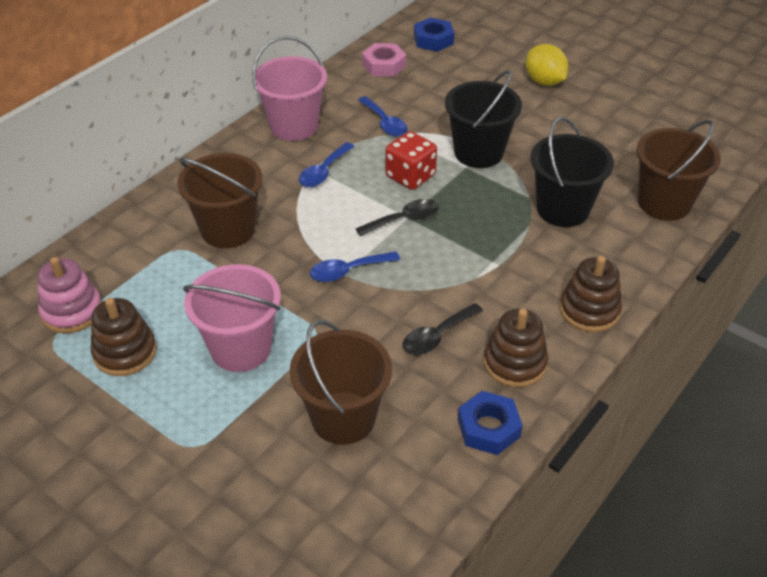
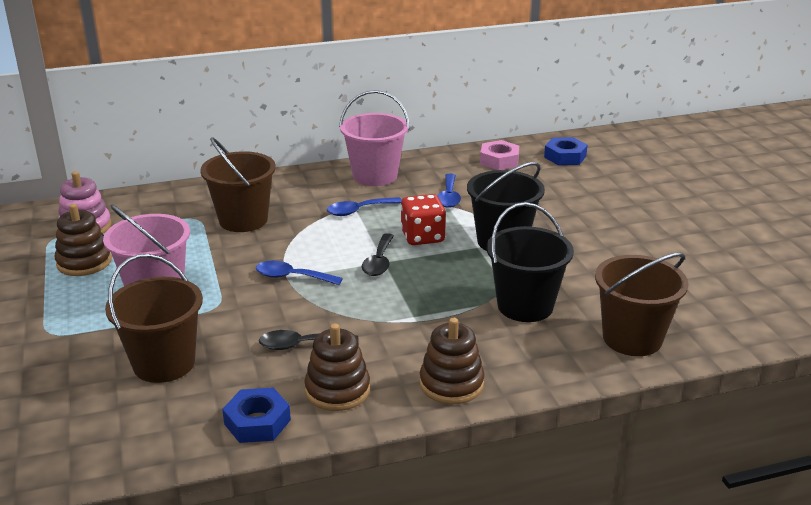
camera: 35 degrees right, 15 degrees down
black spoon [356,199,439,236] -> black spoon turned 90 degrees clockwise [362,233,394,276]
yellow lemon [526,44,568,86] -> none

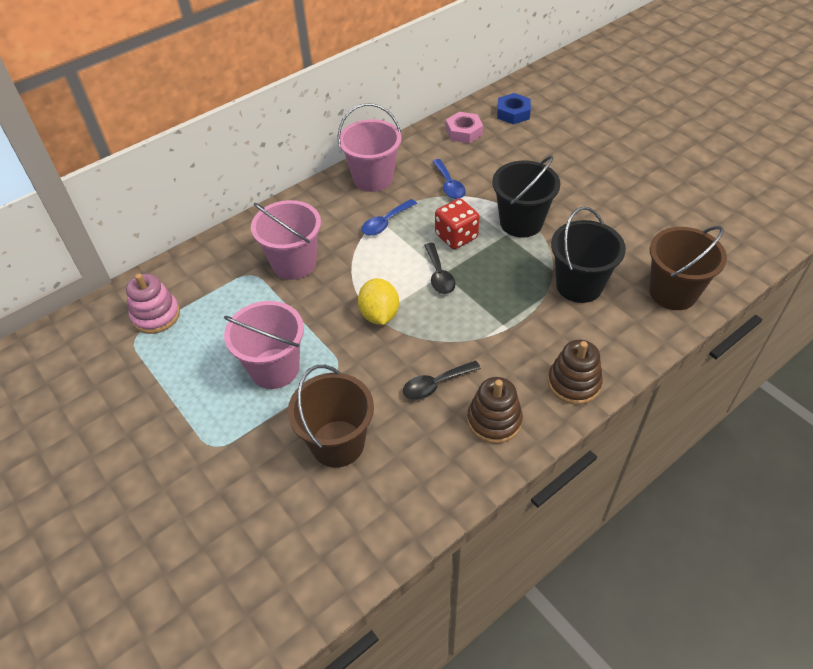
camera: 20 degrees left, 20 degrees up
brown stacking toy [55,204,112,276] -> none
brown bucket [200,137,276,232] -> pink bucket [251,200,321,280]
blue nut [222,388,291,443] -> none
blue spoon [256,261,343,285] -> yellow lemon [358,278,399,325]

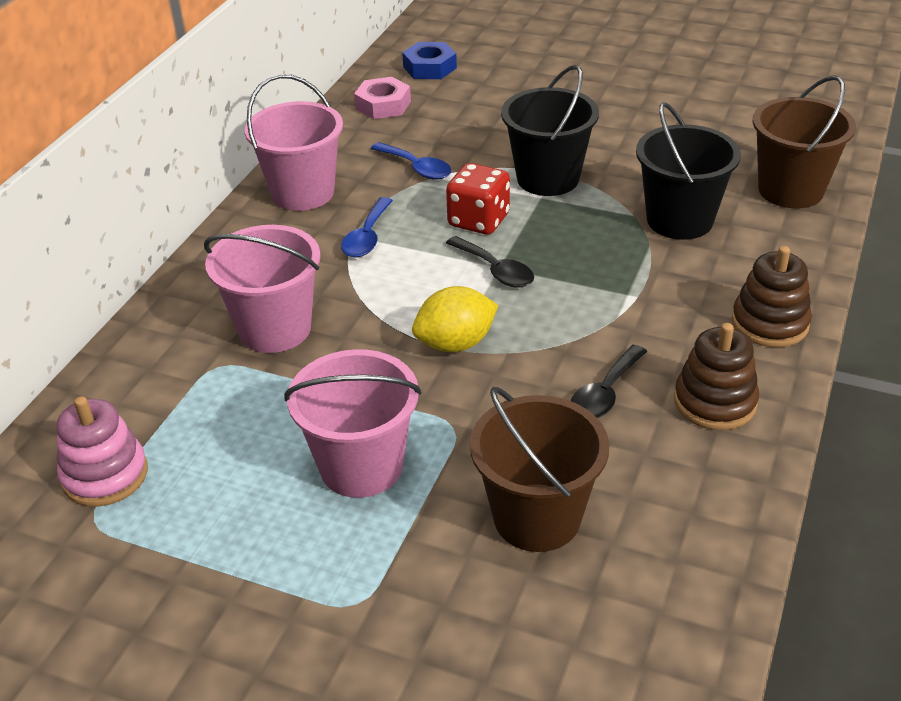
camera: 30 degrees left, 10 degrees down
yellow lemon [358,278,399,325] -> yellow lemon turned 75 degrees counterclockwise [412,286,499,352]

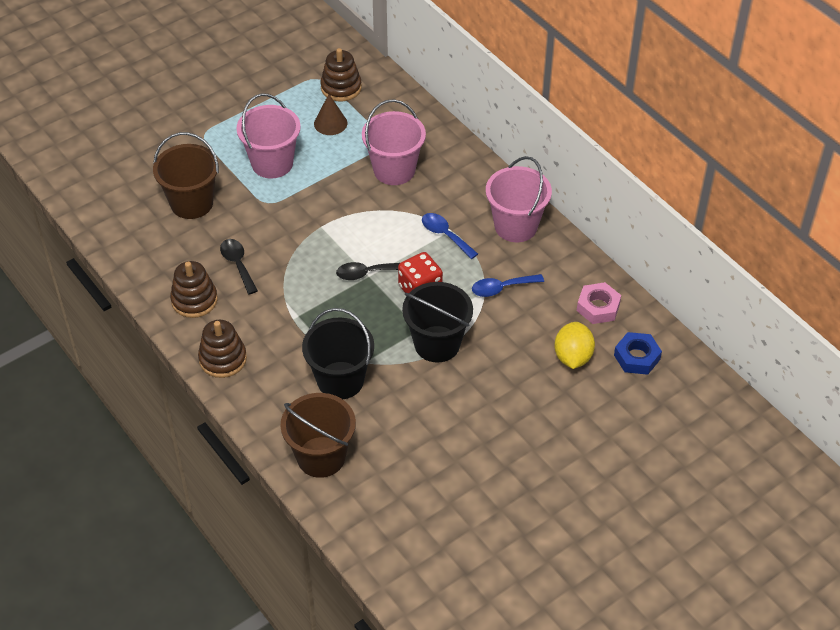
camera: 120 degrees right, 10 degrees up
pink stacking toy [56,396,148,507] -> brown stacking toy [321,48,362,101]
yellow lemon [412,286,499,352] -> yellow lemon moved to [554,322,595,369]
none -> brown cone [314,94,347,135]

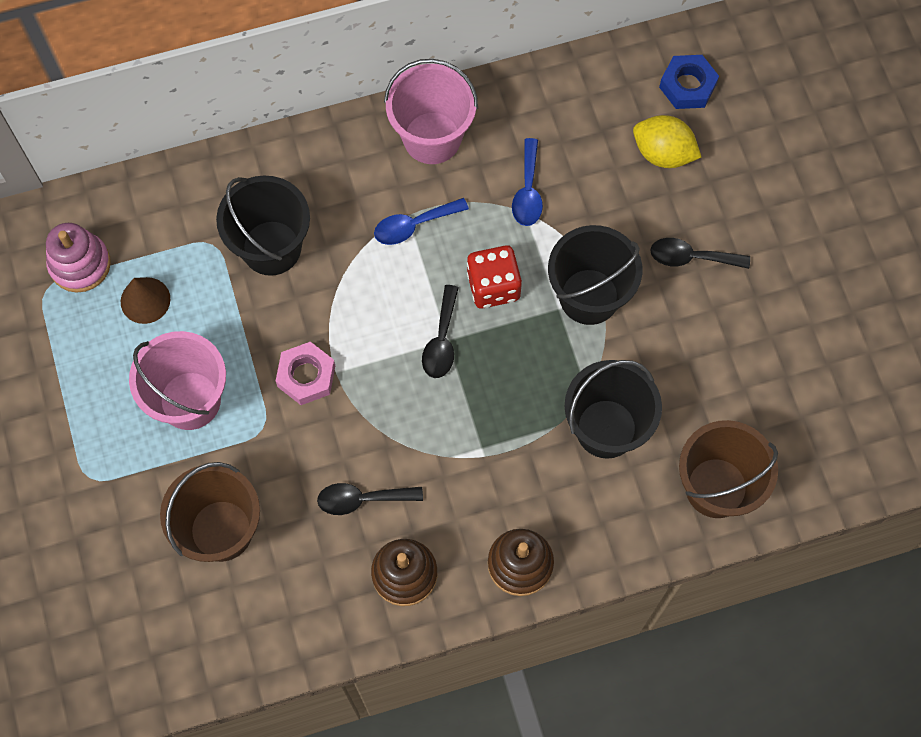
camera: 70 degrees left, 20 degrees up
brown stacking toy [321,48,362,101] -> pink stacking toy [46,223,111,293]
pink bucket [362,99,426,185] -> black bucket [216,176,310,276]
pink nut [577,282,621,324] -> pink nut moved to [276,342,335,405]
none -> black spoon [650,238,750,269]

